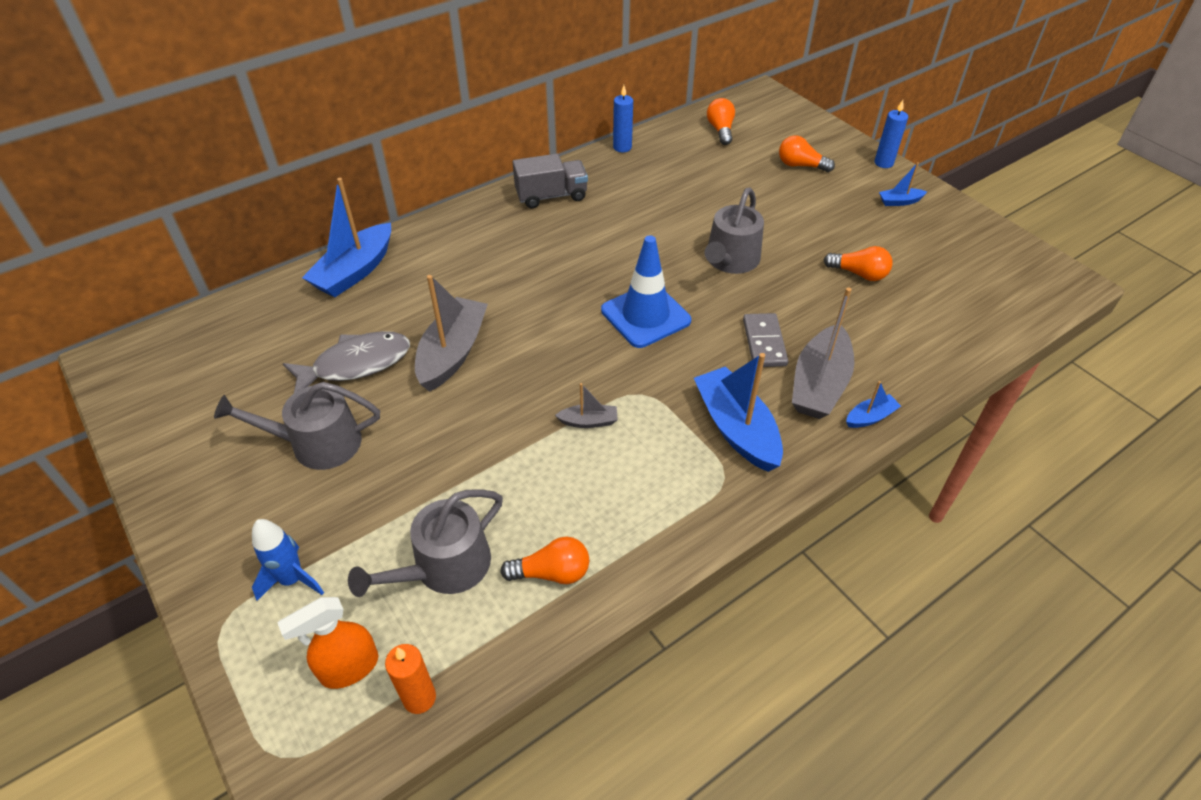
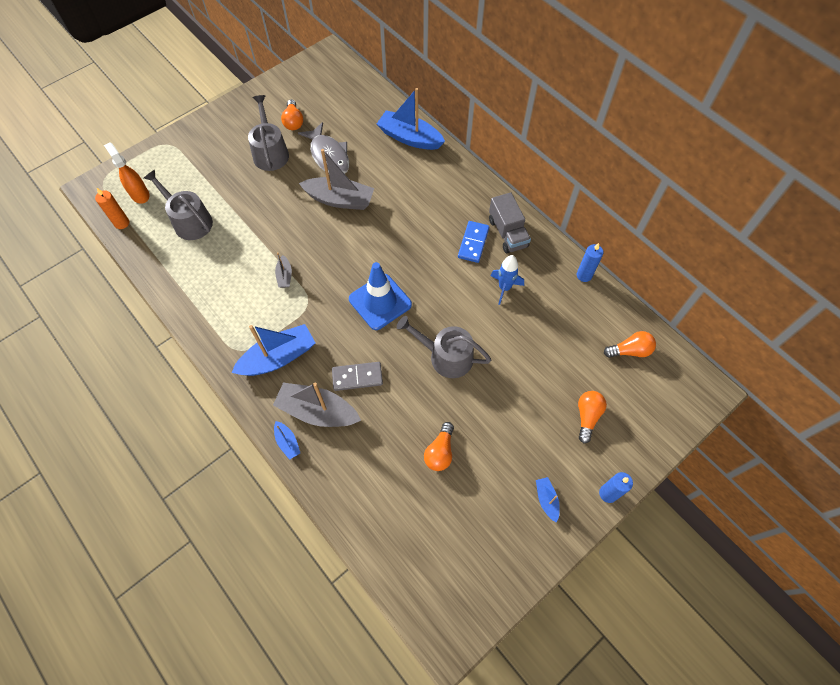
camera: 85 degrees right, 15 degrees up
blue rocket [252,519,324,601] -> blue rocket moved to [490,255,524,305]
orange light bulb [500,537,589,584] -> orange light bulb moved to [281,99,303,130]
none -> blue domino [458,221,489,263]

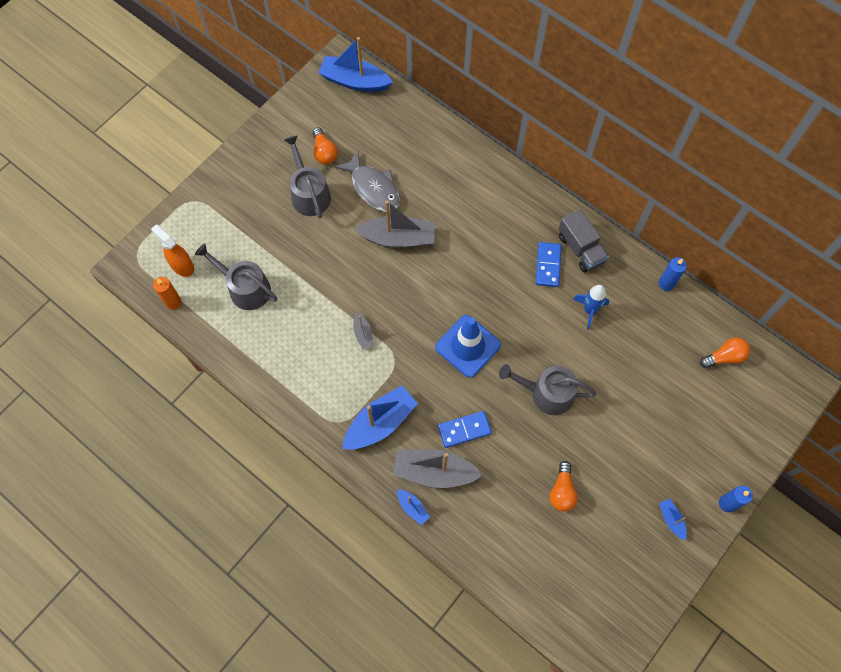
camera: 10 degrees left, 5 degrees up
grey domino [332,362,383,391] -> blue domino [438,411,492,448]
blue boat [377,88,445,150] -> blue boat moved to [318,37,393,92]
orange light bulb [578,391,607,443] -> none

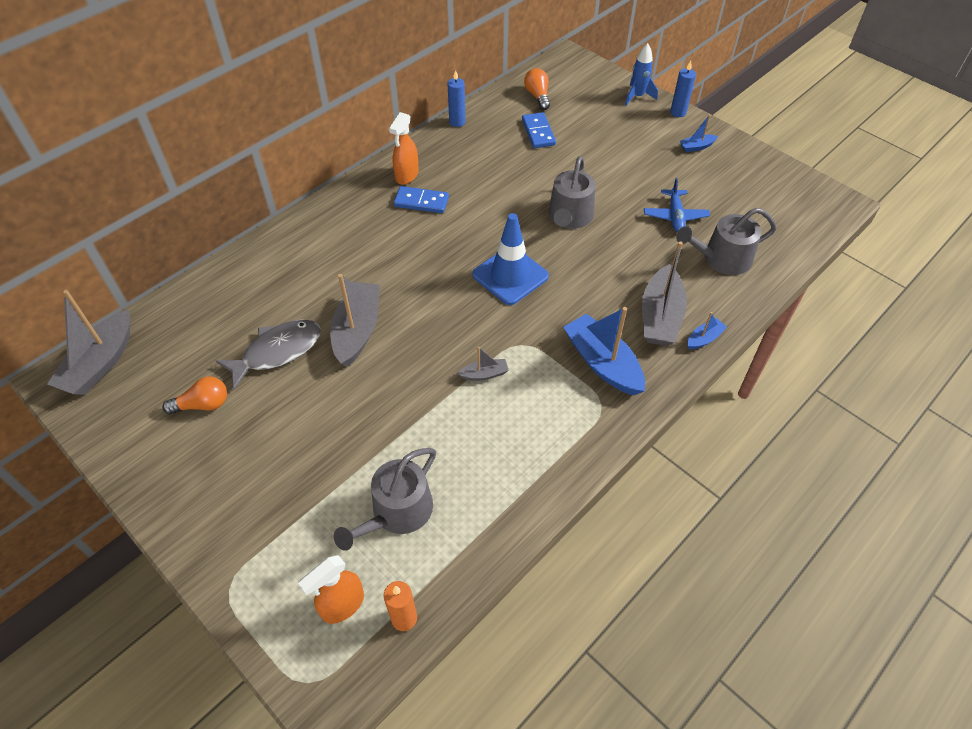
camera: 85 degrees left, 15 degrees down
grey watering can [284,135,331,218] -> grey watering can moved to [676,208,777,275]
blue boat [318,37,393,92] -> grey boat [48,290,130,395]
blue domino [438,411,492,448] -> blue domino moved to [522,112,556,148]
orange light bulb [550,461,578,511] -> blue plane [644,178,710,232]
grey truck [559,209,609,272] -> orange spray bottle [389,112,419,185]
blue rocket [573,285,609,329] -> blue rocket moved to [625,43,658,106]

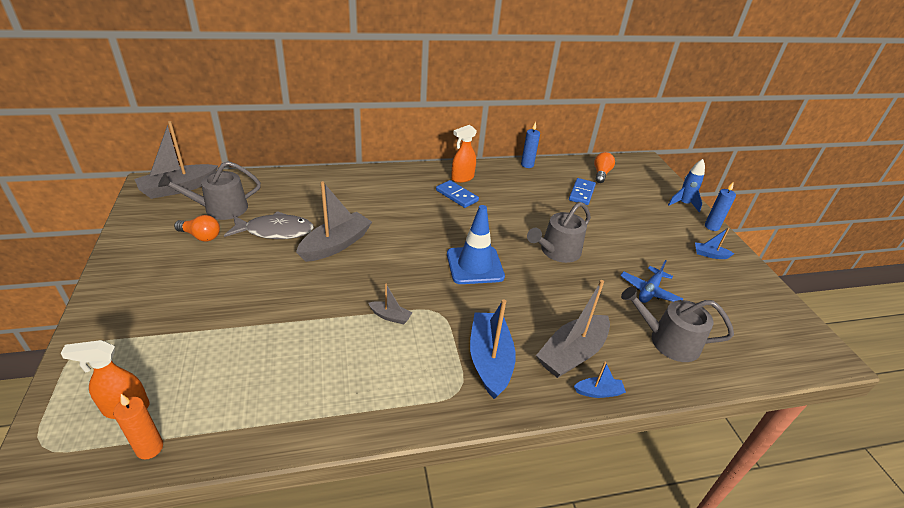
camera: 30 degrees right, 15 degrees down
grey watering can [334,448,436,551] -> grey watering can moved to [158,161,261,220]

